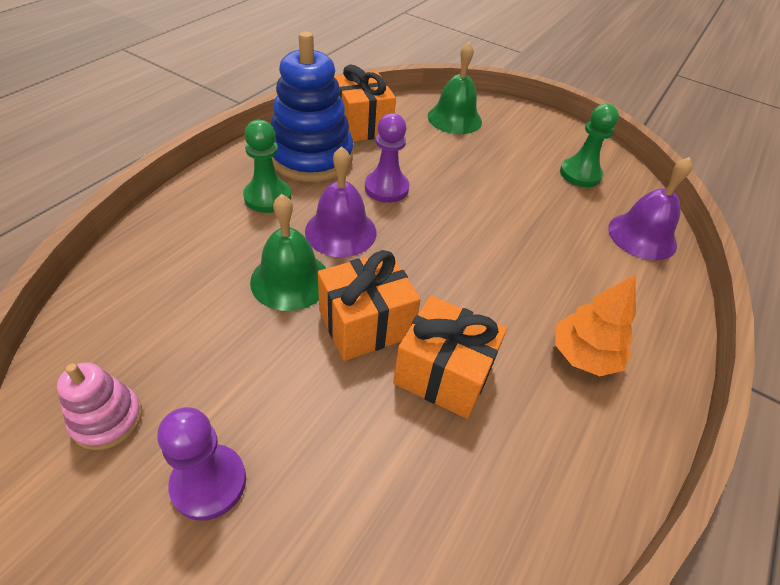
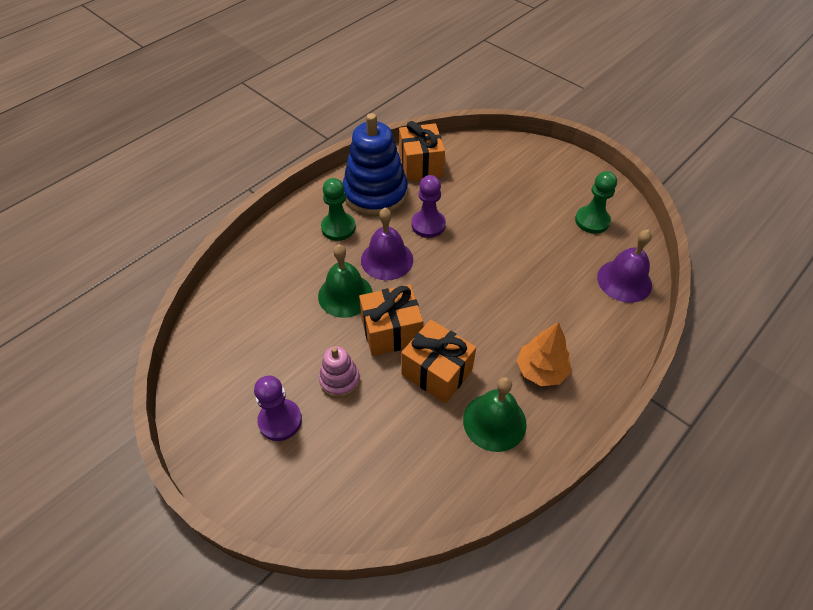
camera: 15 degrees right, 5 degrees up
pink stacking toy [57,362,142,450] -> pink stacking toy moved to [319,346,360,398]
green bell [428,42,482,134] -> green bell moved to [463,377,527,452]

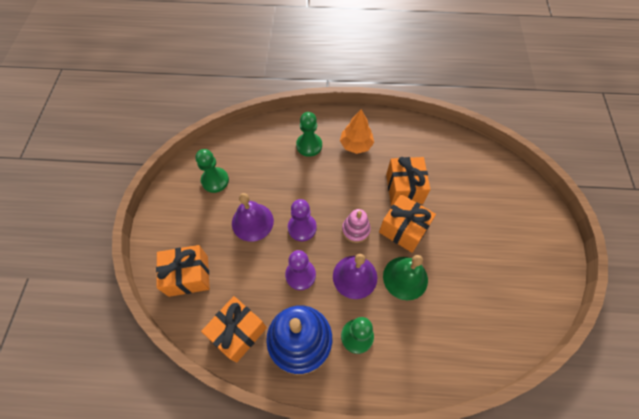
camera: 130 degrees left, 10 degrees up
purple pawn [254,376,302,441] -> purple pawn moved to [288,199,317,241]
pink stacking toy [319,346,360,398] -> pink stacking toy moved to [342,209,371,243]
green bell [463,377,527,452] -> none
purple bell [597,230,652,303] -> purple bell moved to [232,193,274,242]
none -> orange gift [156,245,210,297]
none -> green pawn [296,112,322,157]

